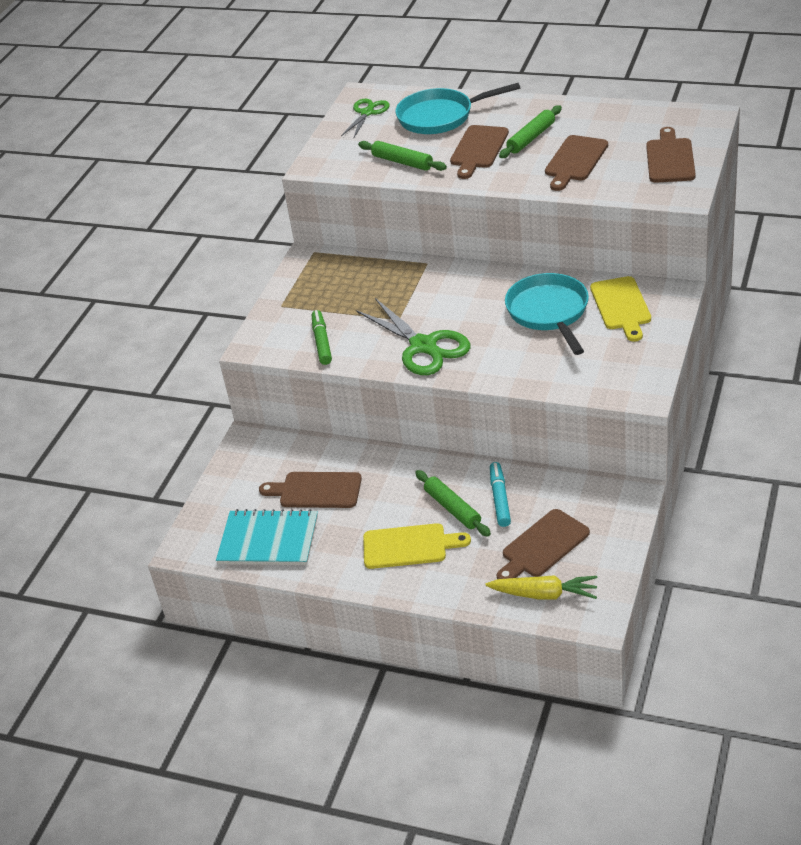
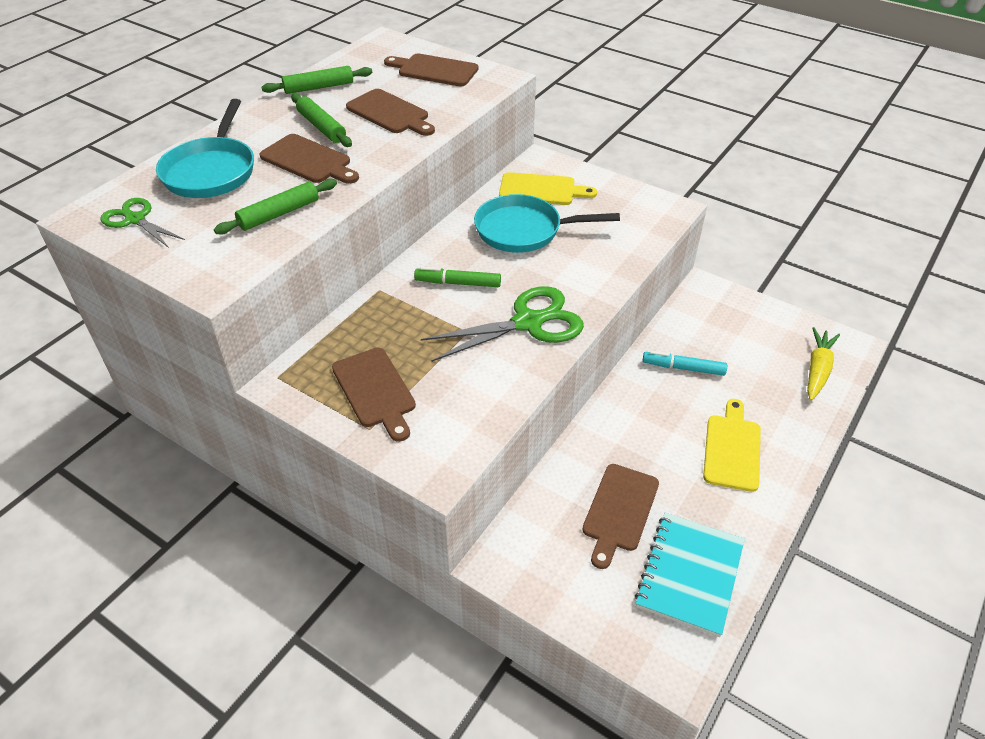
camera: 80 degrees left, 5 degrees up
green marker [312,310,332,365] -> green marker moved to [414,267,501,287]
green rolling pin [415,470,491,537] -> green rolling pin moved to [262,66,372,94]
brown cutting board [497,509,590,579] -> brown cutting board moved to [332,348,416,442]

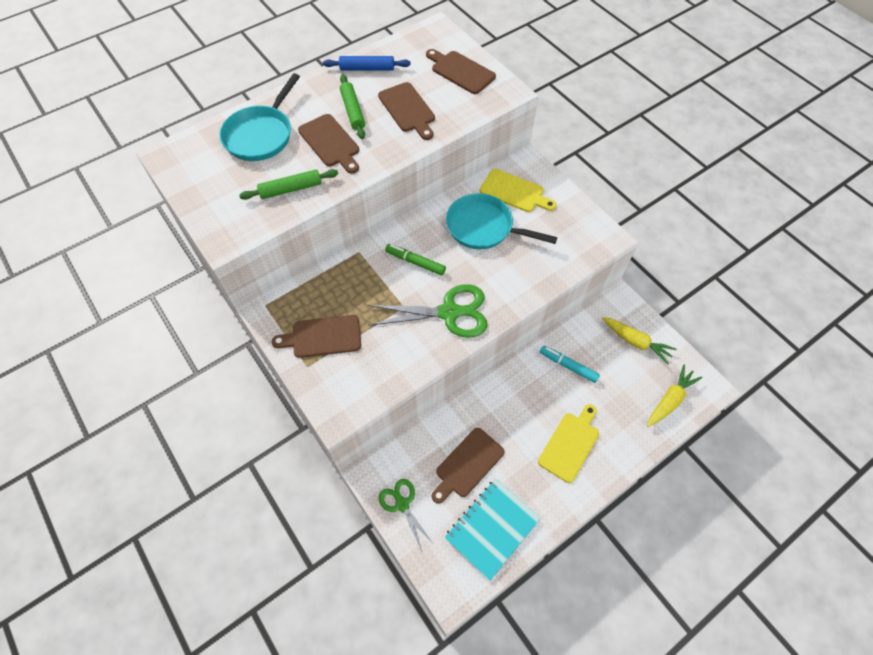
camera: 20 degrees right, 15 degrees up
green scissors [100,198,185,248] -> green scissors moved to [379,479,433,551]
green rolling pin [262,66,372,94] -> blue rolling pin [323,56,410,70]
brown cutting board [332,348,416,442] -> brown cutting board turned 90 degrees clockwise [272,315,361,358]
none -> yellow carrot [602,317,677,364]

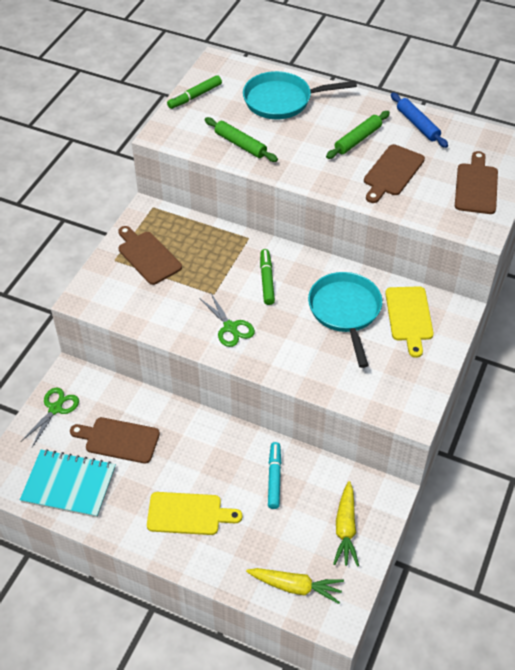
camera: 60 degrees right, 10 degrees down
brown cutting board [298,114,359,174] -> none
green scissors [368,284,488,338] -> green scissors [199,292,255,347], size x0.59
none -> green marker [167,75,222,109]

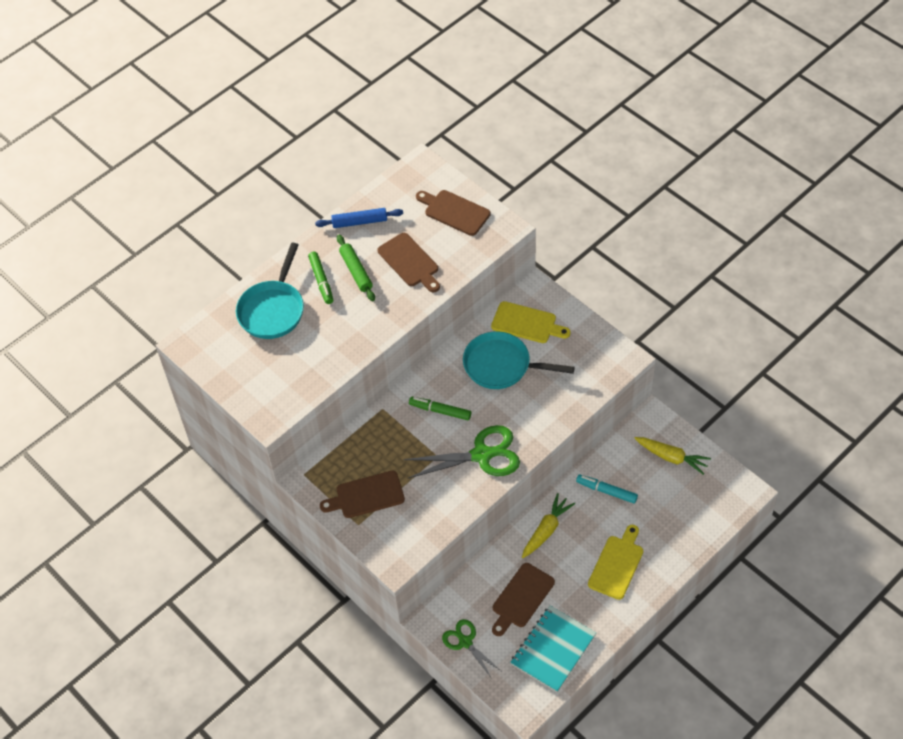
camera: 65 degrees left, 5 degrees up
green marker [167,75,222,109] -> green marker moved to [308,252,333,304]
green scissors [199,292,255,347] -> green scissors [403,425,520,479], size x1.68
green rolling pin [204,117,278,162] -> none
yellow carrot [246,568,344,604] -> yellow carrot moved to [522,493,575,558]

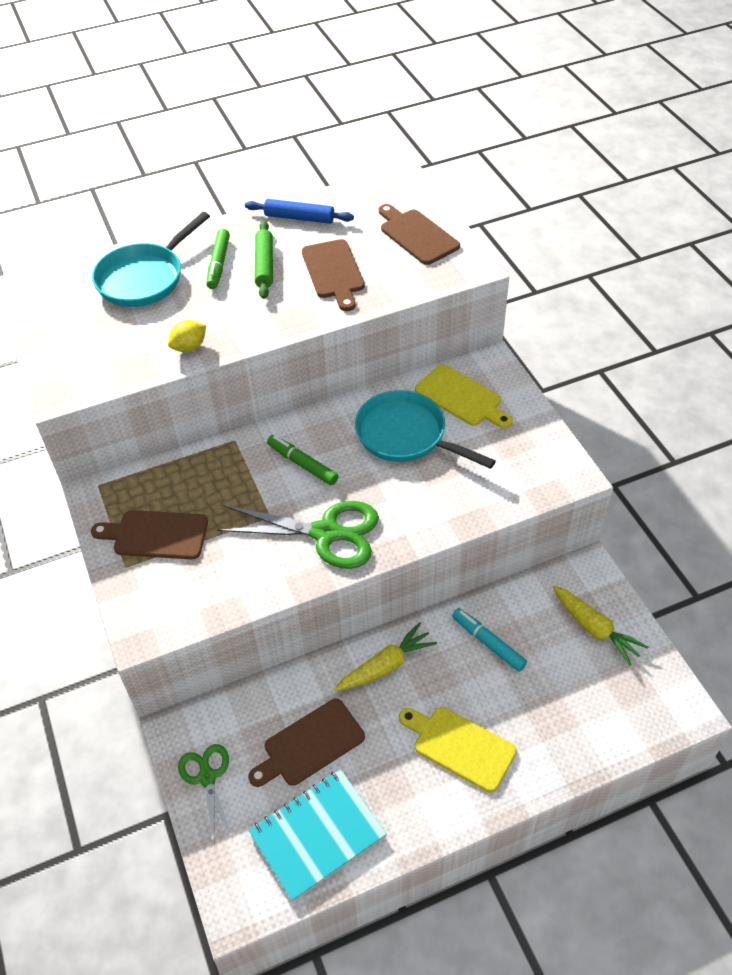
camera: 20 degrees right, 5 degrees down
yellow cutting board [588,525,643,600] -> yellow cutting board turned 105 degrees counterclockwise [399,707,517,793]
none -> yellow lemon [168,320,206,352]

